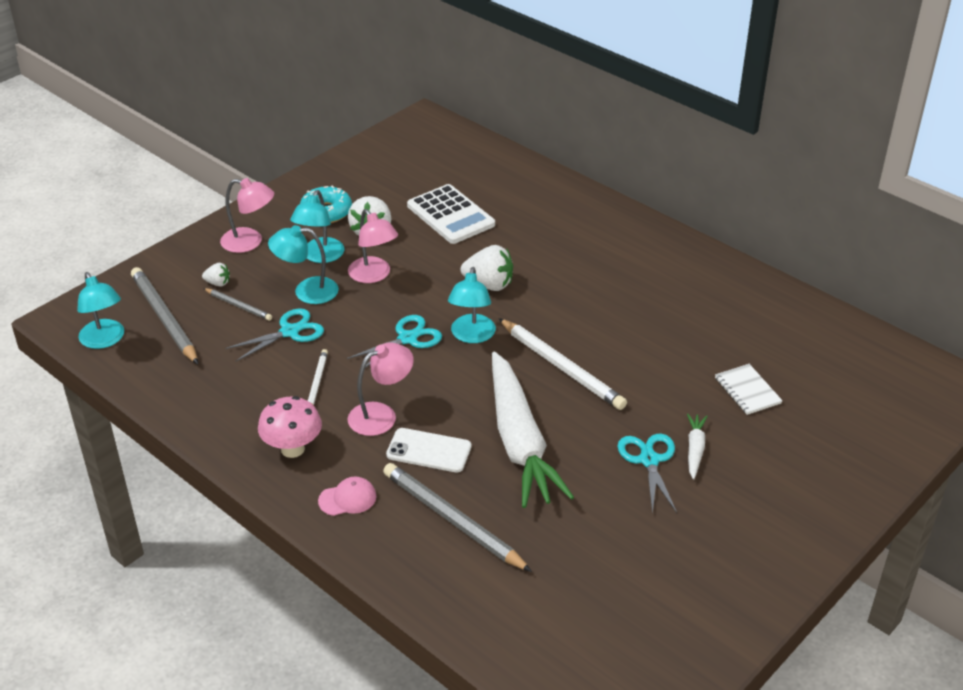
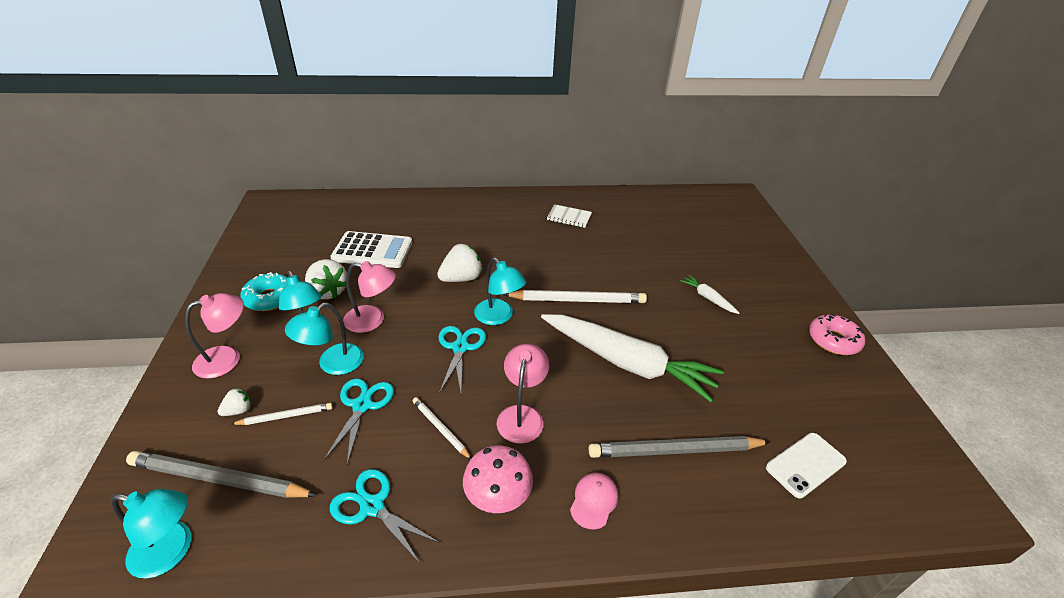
camera: 50 degrees left, 0 degrees up
grey pencil [203,288,272,321] -> white pencil [231,403,333,425]
white phone [386,428,471,473] -> white phone moved to [766,433,847,498]
turquoise scissors [617,434,677,514] -> turquoise scissors moved to [330,469,440,565]
white notebook [715,364,783,415] -> white notebook moved to [547,204,592,228]
none -> pink donut [809,314,865,355]

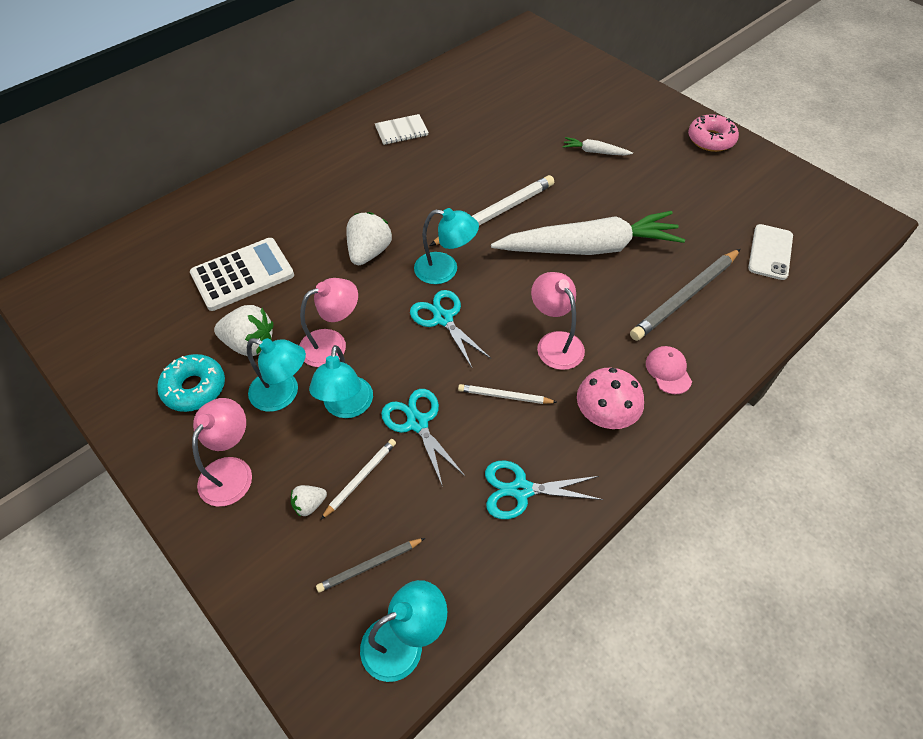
camera: 35 degrees left, 15 degrees up
grey pencil [126,451,317,498] -> grey pencil [316,538,425,593], size x0.52
white strawberry [217,388,251,416] -> white strawberry turned 135 degrees counterclockwise [291,485,327,517]

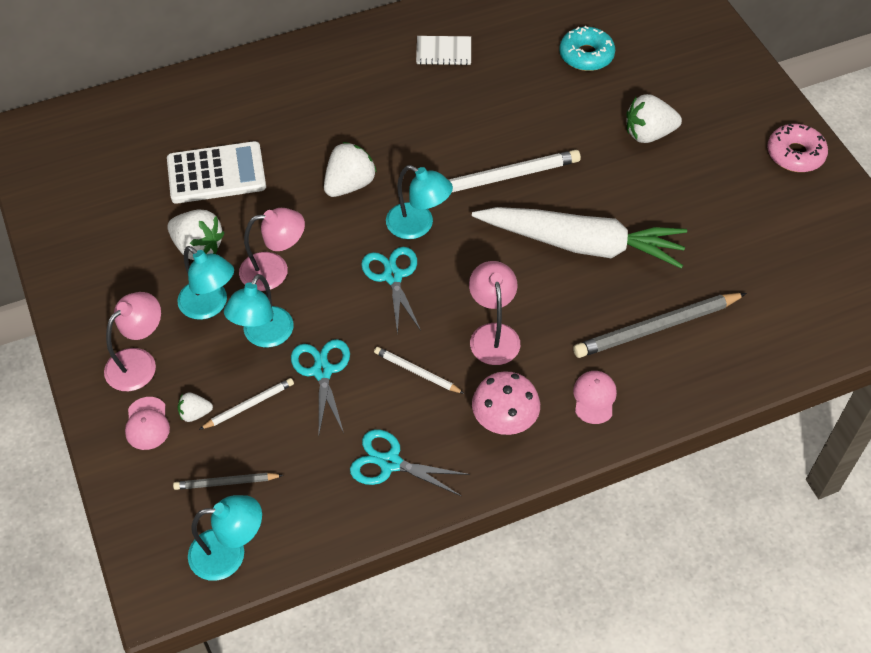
camera: 20 degrees right, 0 degrees up
turquoise donut [157,354,225,412] -> turquoise donut moved to [559,26,615,71]
white carrot [563,137,633,155] -> white strawberry [626,94,682,143]
white phone [748,224,793,280] -> none
none -> pink cap [125,397,170,450]

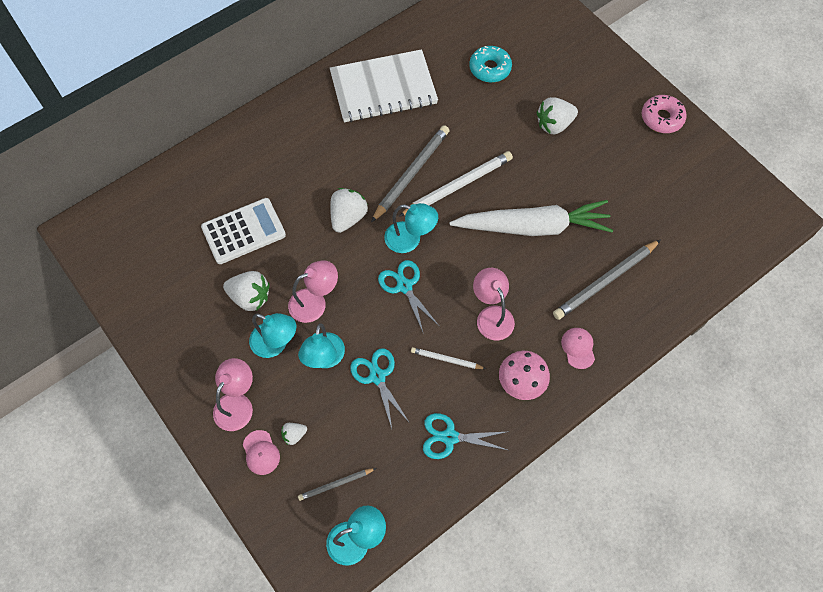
camera: 15 degrees left, 10 degrees up
white pencil [199,378,294,430] -> none
white notebook [416,36,471,65] -> white notebook [330,49,438,123], size x2.27
none -> grey pencil [371,125,450,222]

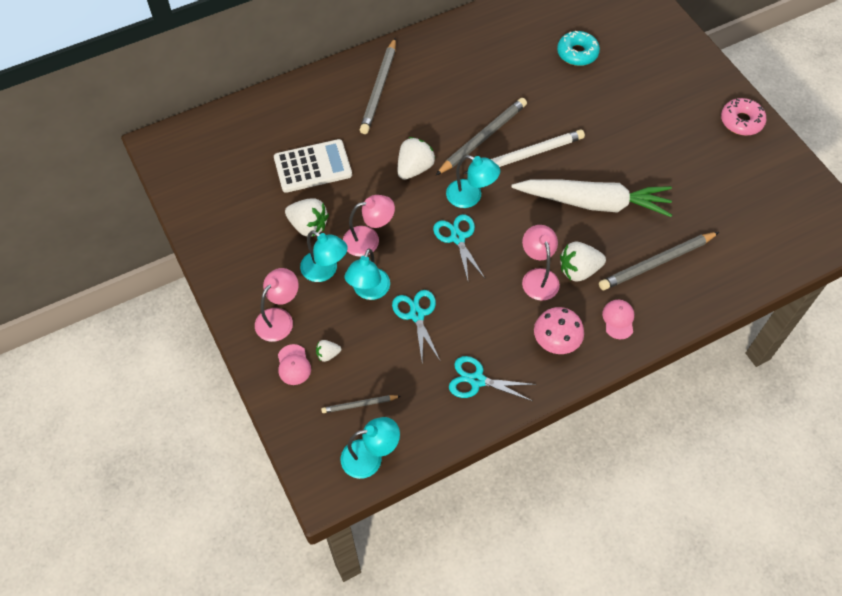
camera: 10 degrees right, 5 degrees down
white notebook [330,49,438,123] -> none
white pencil [411,347,486,369] -> none
white strawberry [537,97,578,135] -> white strawberry moved to [560,242,606,282]
none -> grey pencil [360,38,396,134]

